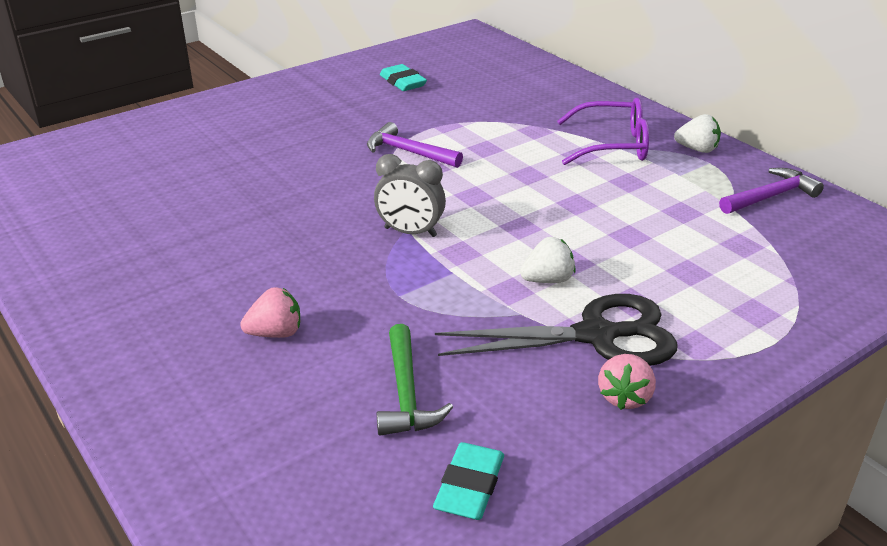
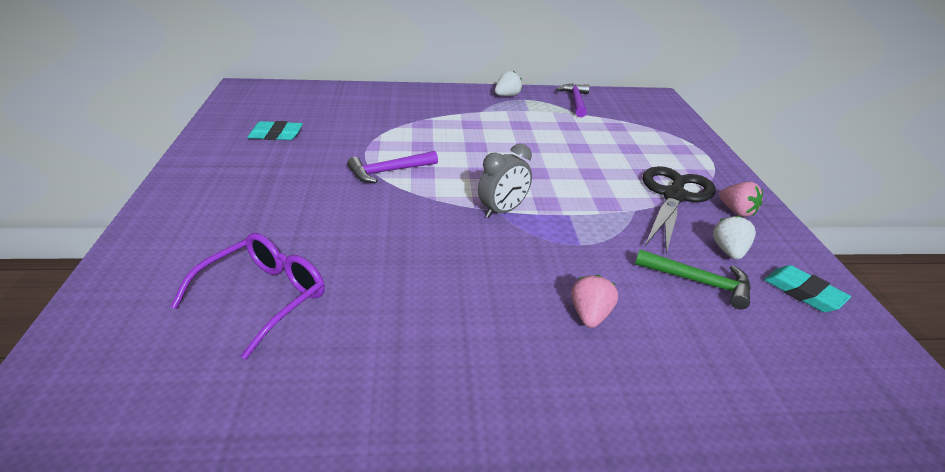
camera: 60 degrees left, 0 degrees up
white strawberry [520,237,576,283] -> white strawberry moved to [713,215,756,260]
purple glasses [557,98,649,165] -> purple glasses moved to [170,233,325,360]

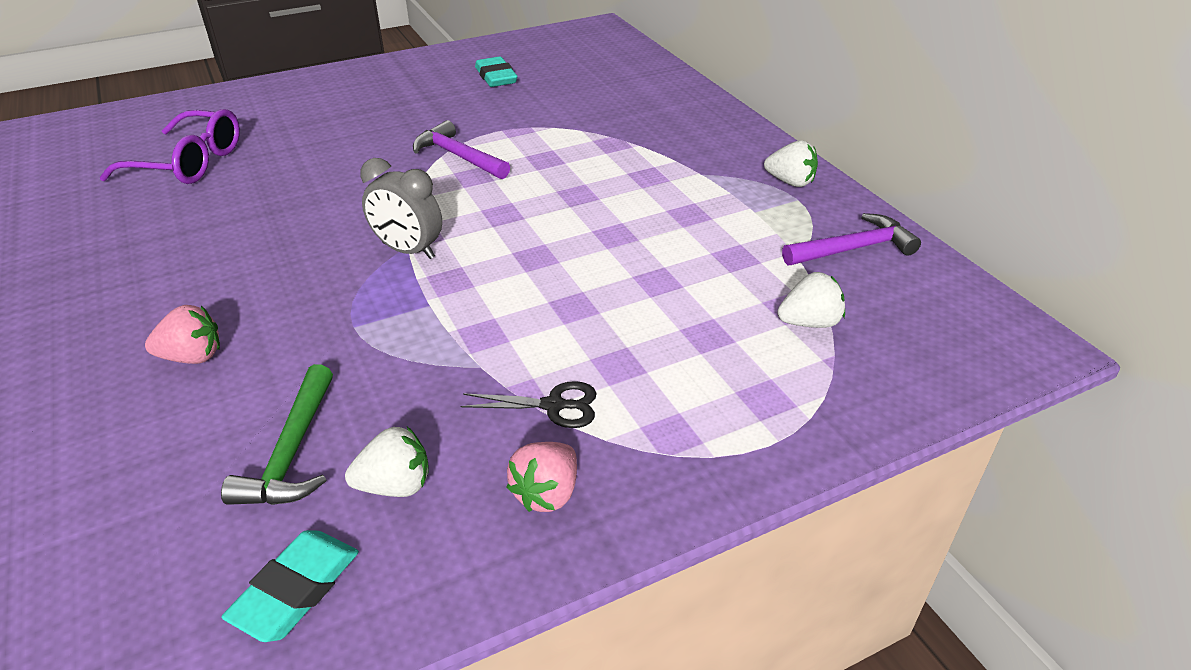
camera: 70 degrees right, 5 degrees up
black scissors [643,166,716,254] -> black scissors [460,381,597,428], size x0.47
none -> white strawberry [777,272,845,328]

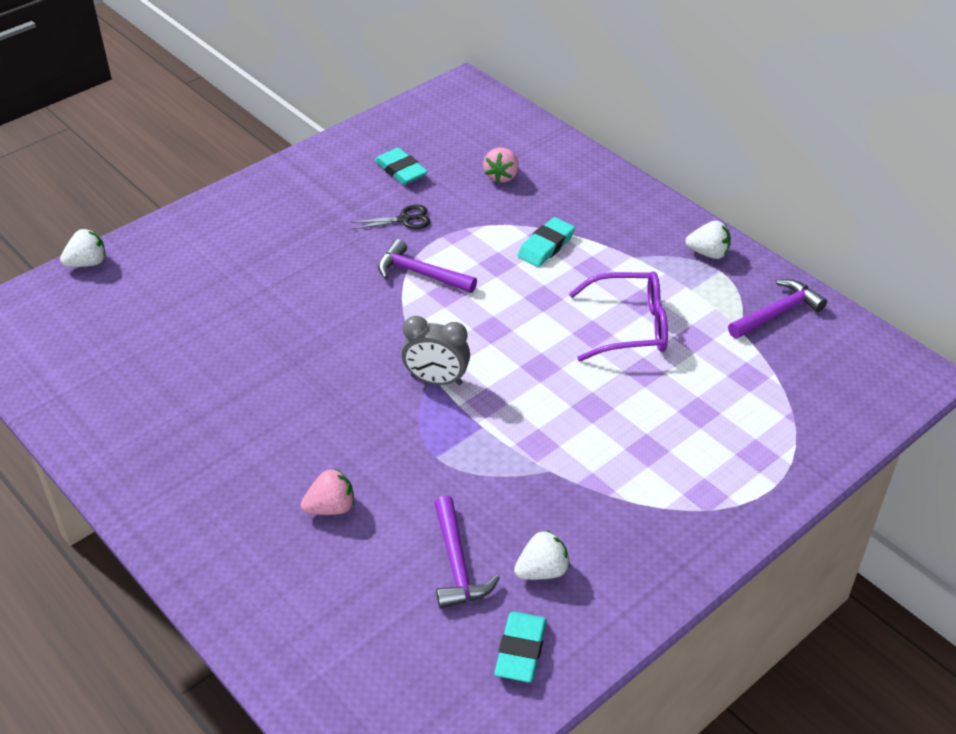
camera: 15 degrees left, 5 degrees up
purple glasses [100,109,240,184] -> purple glasses moved to [569,271,668,362]
green hammer [221,364,333,505] -> purple hammer [434,496,500,609]
black scissors [460,381,597,428] -> black scissors moved to [350,205,431,229]
pink strawberry [506,442,577,512] -> pink strawberry moved to [483,148,519,183]
white strawberry [777,272,845,328] -> white strawberry moved to [60,229,106,267]
none -> turquoise eraser [517,217,575,267]

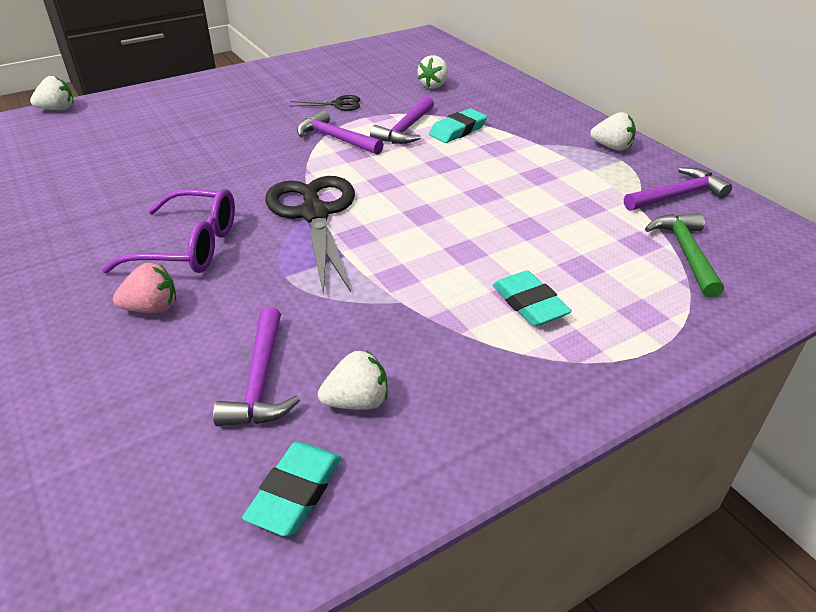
camera: 10 degrees right, 5 degrees down
turquoise eraser [375,148,428,185] -> turquoise eraser moved to [493,271,572,326]
grey clock [401,316,470,385] -> black scissors [265,176,355,294]
pink strawberry [483,148,519,183] -> white strawberry [418,55,448,89]
purple glasses [569,271,668,362] -> purple glasses moved to [102,189,235,273]
none -> purple hammer [370,96,434,144]
none -> green hammer [645,213,724,298]

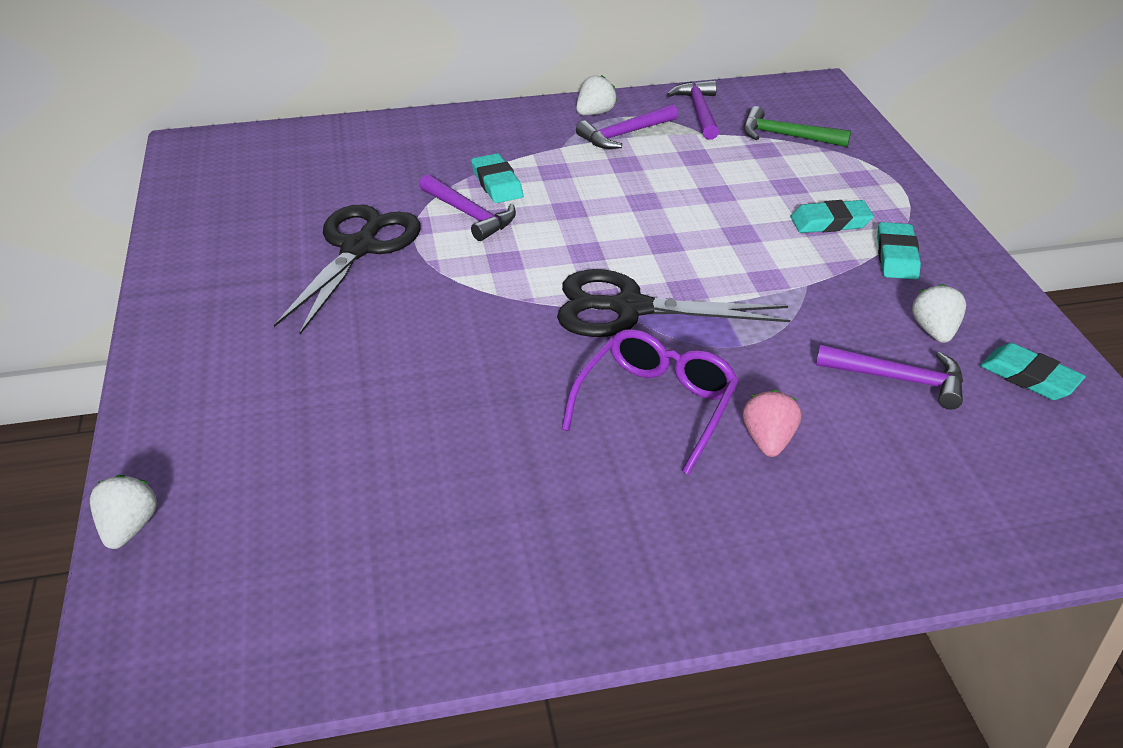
camera: 70 degrees left, 0 degrees up
black scissors [290,95,360,111] -> black scissors [274,205,421,334], size x2.14
purple hammer [297,110,384,155] -> purple hammer moved to [576,104,678,149]
white strawberry [418,55,448,89] -> none
none -> turquoise eraser [877,222,921,279]

